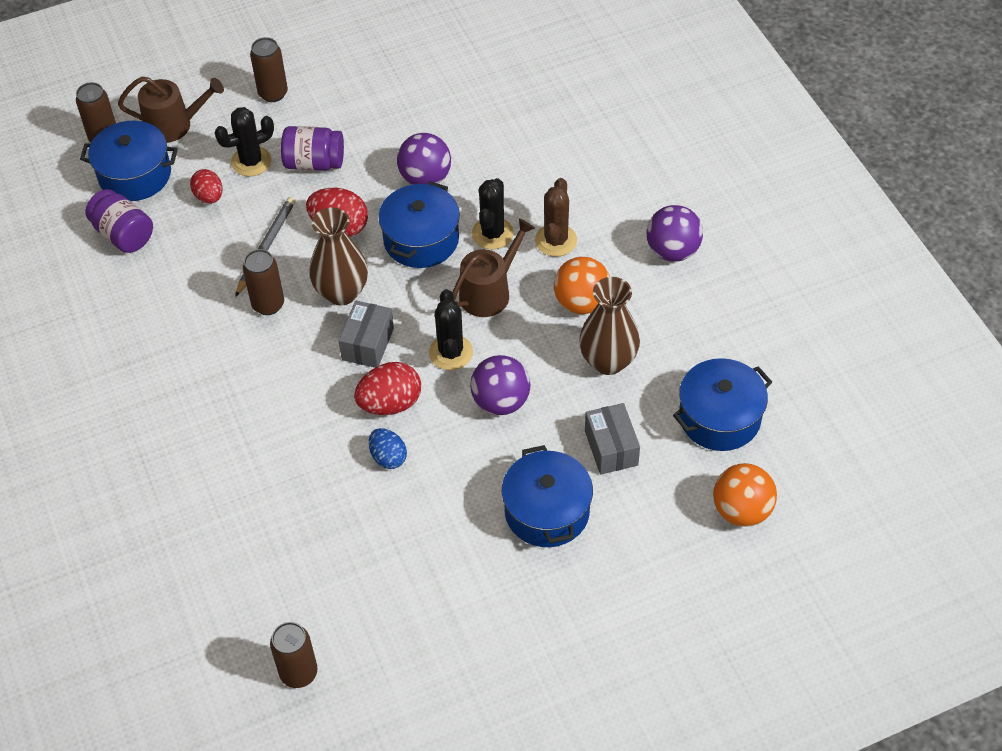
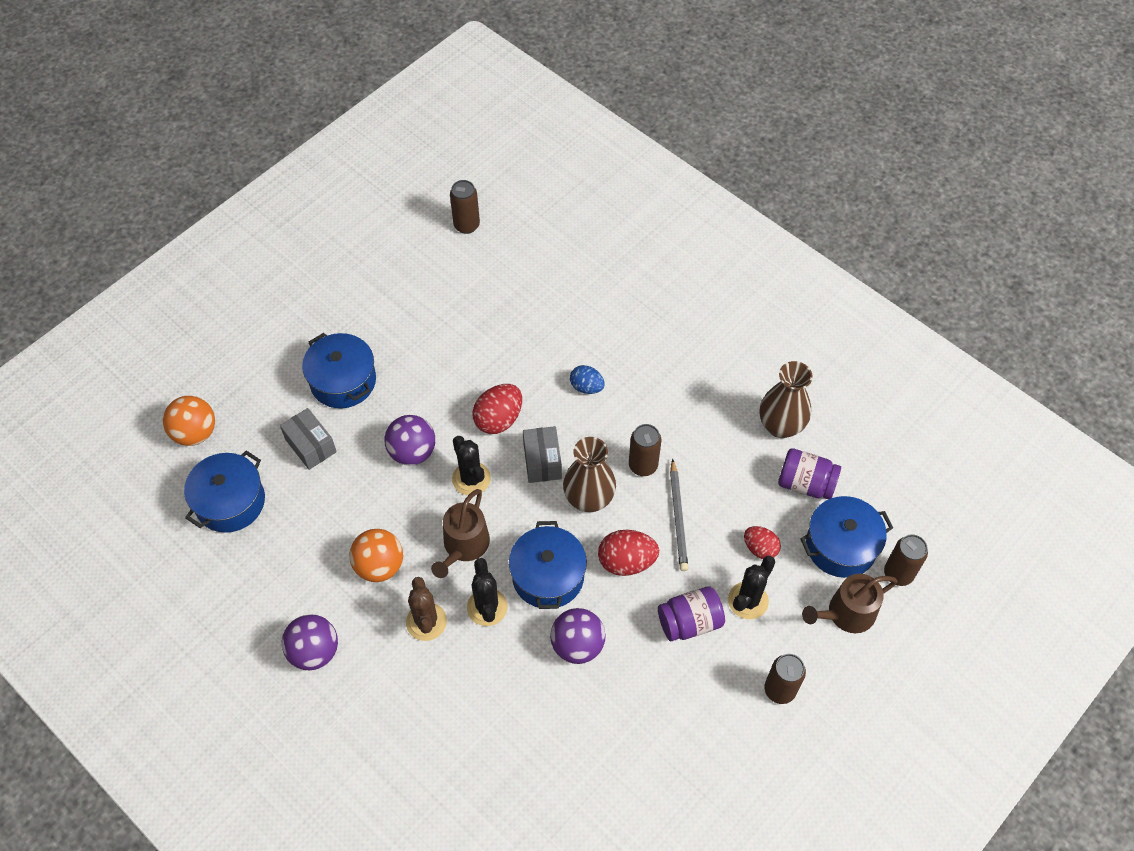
camera: 155 degrees right, 5 degrees up
blue egg [369,428,407,469] -> blue egg moved to [570,365,605,394]
brown vase [579,277,640,375] -> brown vase moved to [760,361,813,438]

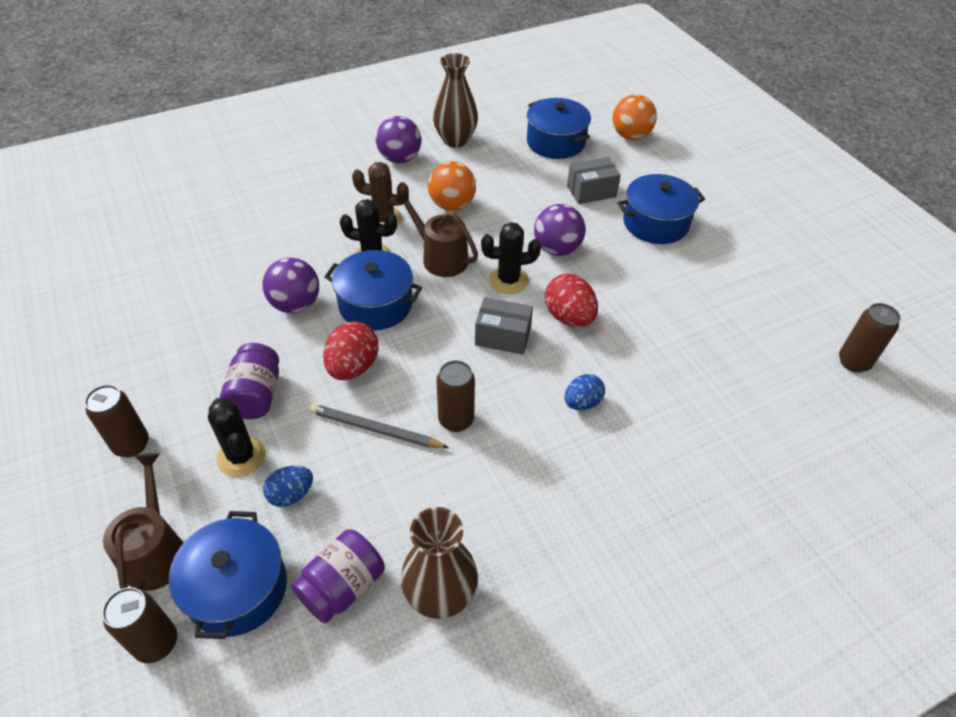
camera: 110 degrees right, 10 degrees down
brown vase [563,437,616,512] -> brown vase moved to [433,53,478,148]
red egg [744,526,781,559] -> blue egg [263,466,313,507]

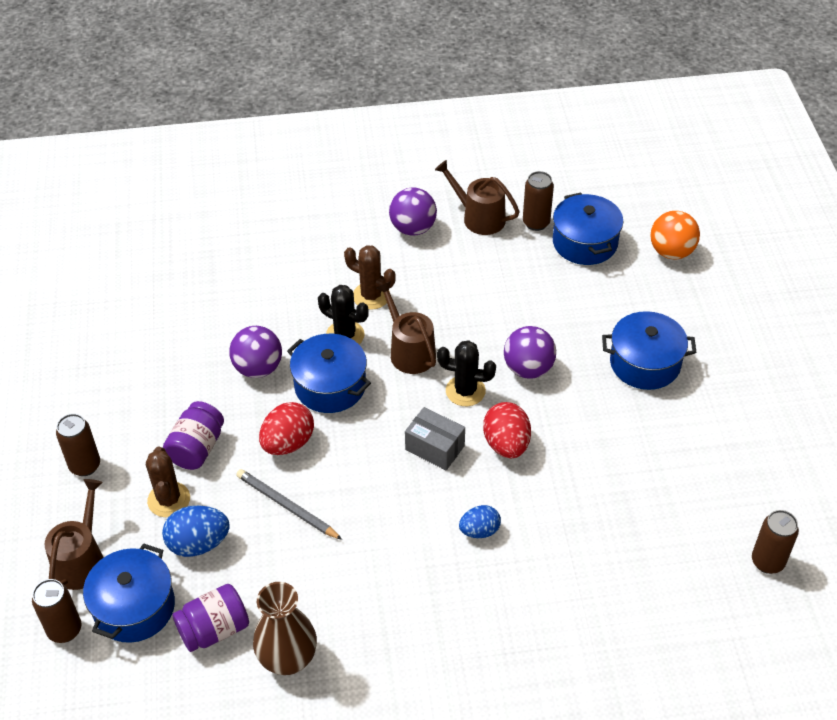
camera: 20 degrees right, 0 degrees up
black cactus [208,398,266,477] -> brown cactus [146,446,190,517]
blue egg [263,466,313,507] -> blue egg [162,506,230,557], size x1.53
orange ball [428,161,476,211] -> none
brown vase [433,53,478,148] -> brown watering can [435,160,520,235]
brown can [437,360,475,432] -> brown can moved to [523,171,554,231]
grey box [567,157,621,204] -> none

